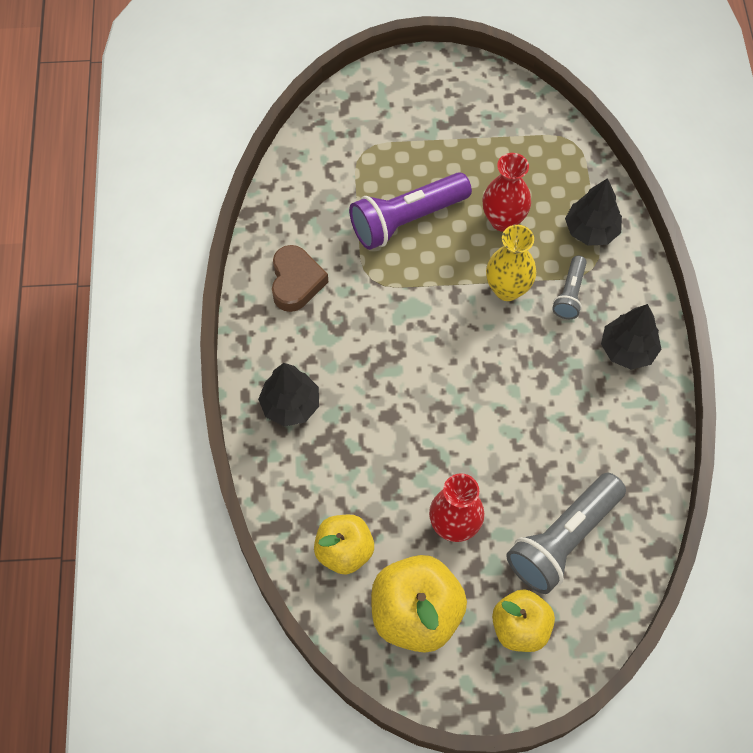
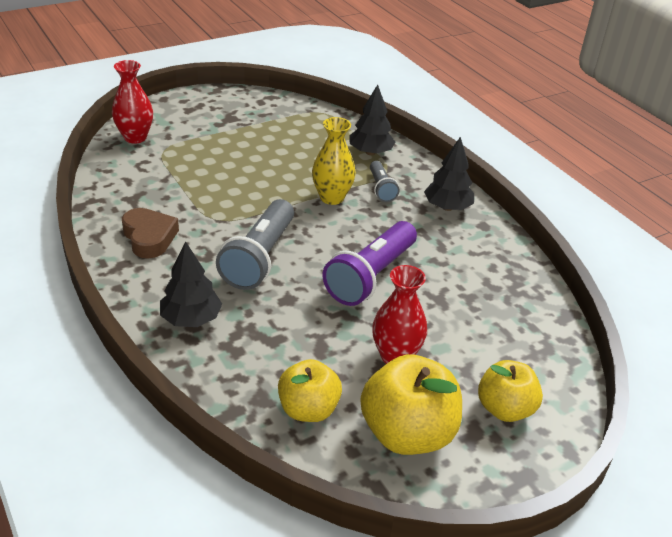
camera: 30 degrees left, 25 degrees down
purple flashlight [349,172,472,250] -> purple flashlight moved to [323,221,417,306]
red vase [482,153,531,232] -> red vase moved to [112,60,153,144]
grey flashlight [506,473,626,594] -> grey flashlight moved to [216,199,294,290]

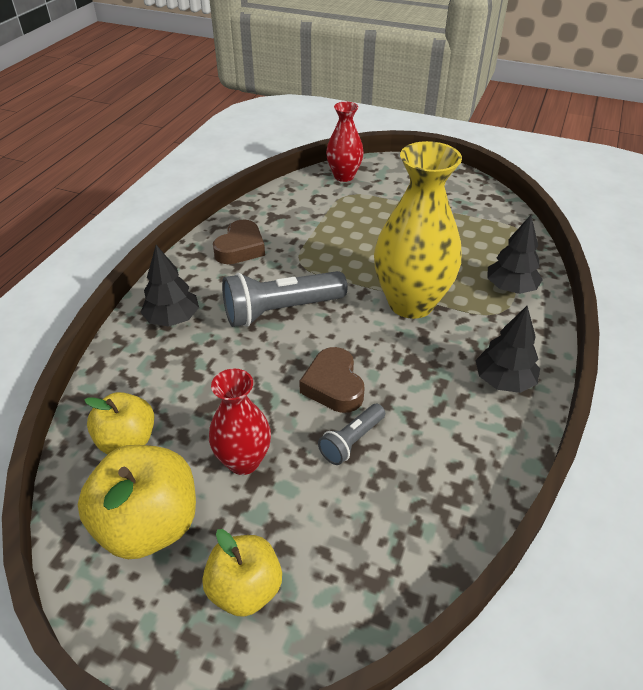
camera: 55 degrees right, 5 degrees up
yellow vase [312,117,356,205] -> yellow vase [374,141,462,319], size x1.75
purple flashlight [323,221,417,306] -> brown heart [299,347,365,413]
grey flashlight [370,161,399,202] -> grey flashlight moved to [318,404,385,465]

